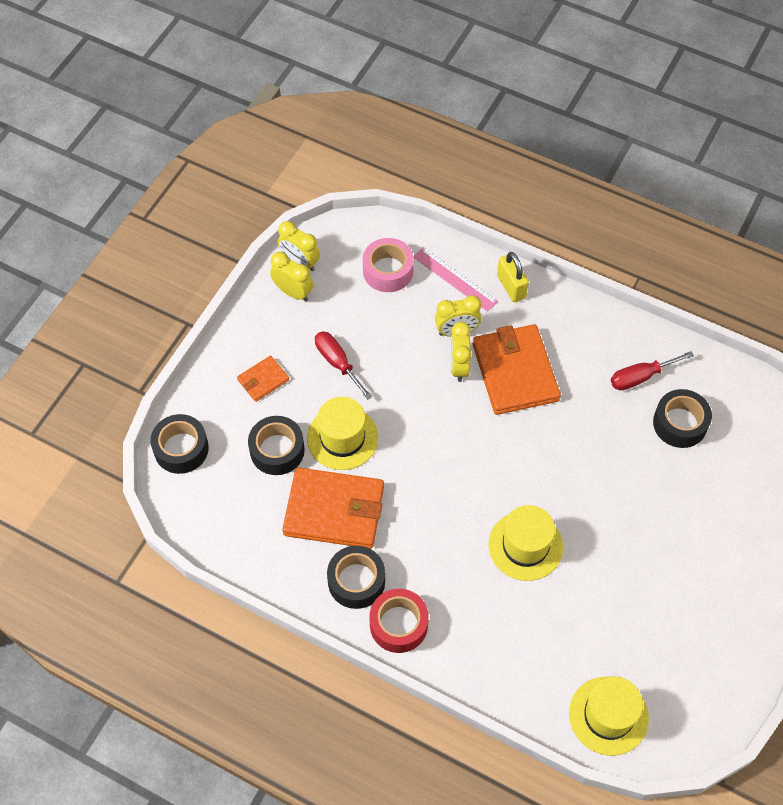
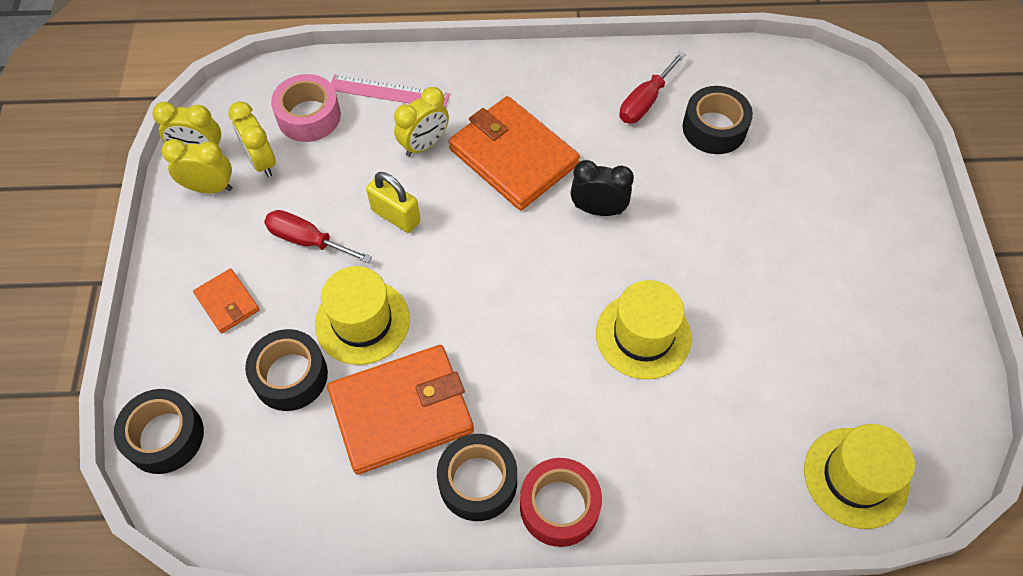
camera: 30 degrees left, 0 degrees up
orange wallet [237,356,289,402] -> orange wallet turned 60 degrees counterclockwise [193,268,260,333]
yellow clock [450,322,472,382] -> yellow clock moved to [228,101,276,177]
yellow padlock [497,252,529,302] -> yellow padlock moved to [366,172,420,233]
none -> black clock [570,160,634,216]

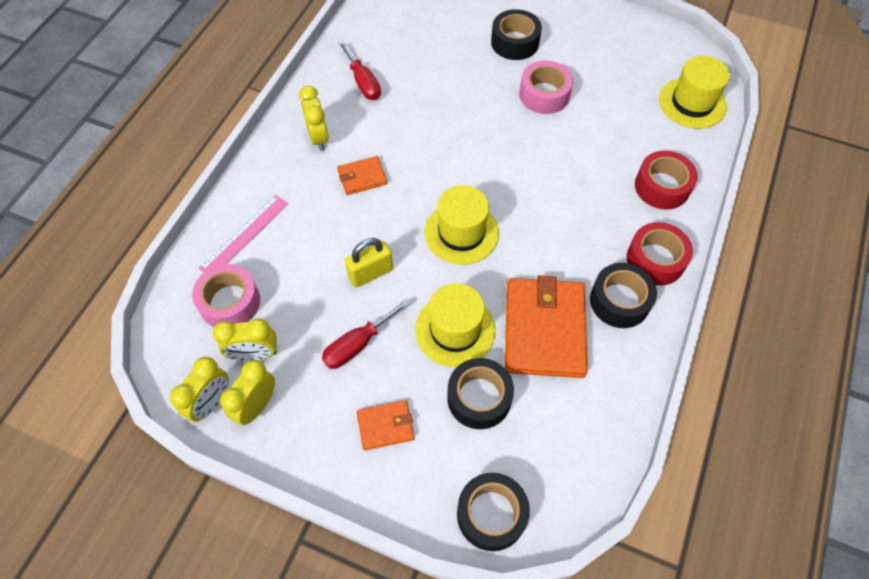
camera: 65 degrees left, 0 degrees up
yellow clock [394,87,449,157] -> yellow clock moved to [299,86,329,151]
orange wallet [449,96,580,210] -> orange wallet [337,156,387,195], size x0.49
black clock [570,160,634,216] -> none
yellow hat [596,280,692,379] -> yellow hat moved to [424,185,499,265]
black tape [683,86,753,154] -> black tape moved to [491,9,542,60]
none -> pink tape [519,60,573,114]
none -> red tape [635,151,698,210]

